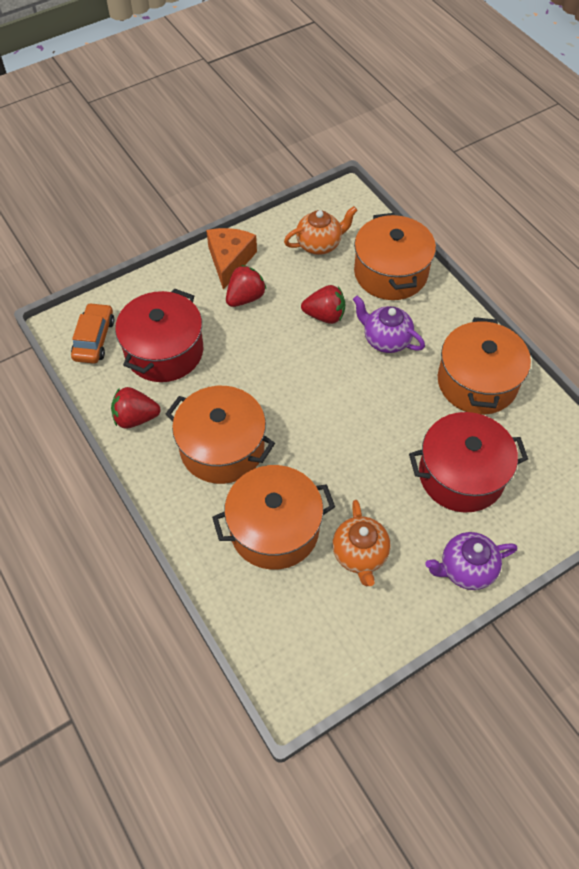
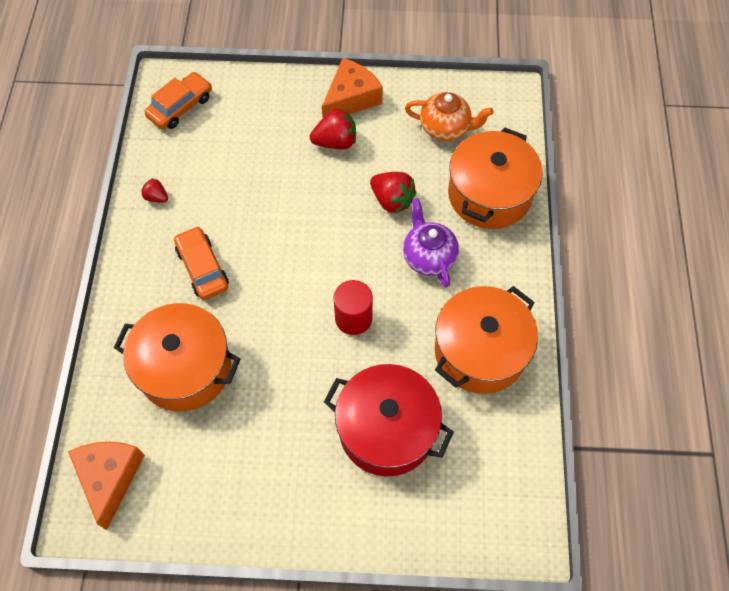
camera: 35 degrees right, 5 degrees up
red strawberry [111,387,161,429] -> red strawberry [141,178,168,203], size x0.56
red pot [115,288,203,382] -> none
orange pot [166,386,275,484] -> orange car [174,226,229,300]
orange teapot [332,500,391,586] -> none
purple teapot [425,532,517,590] -> none
none -> orange cheese [68,442,145,530]
none -> red cylinder [334,280,373,335]

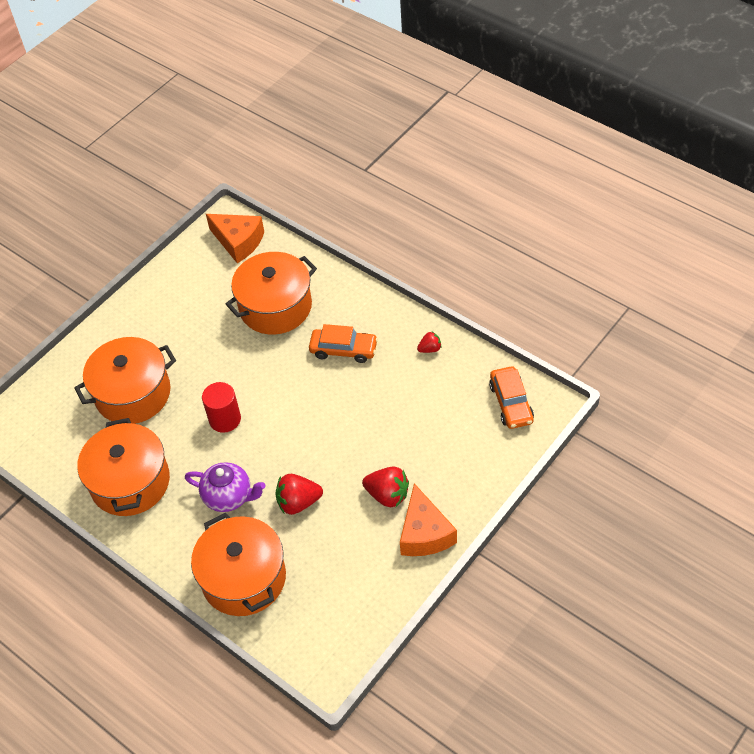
camera: 130 degrees right, 10 degrees down
red strawberry [310,108,356,149] -> red strawberry turned 90 degrees counterclockwise [362,466,409,507]
red pot [324,364,454,476] -> orange pot [74,337,176,424]
orange teapot [405,92,493,141] -> none

